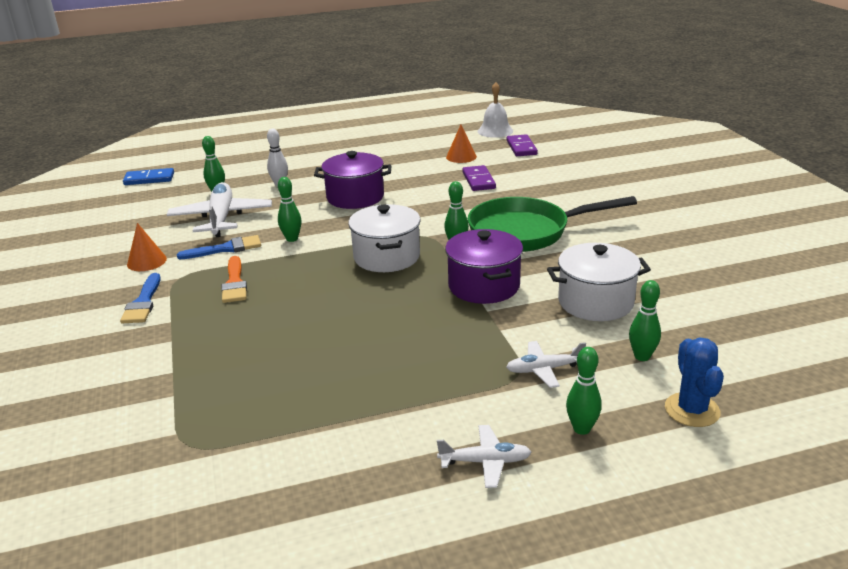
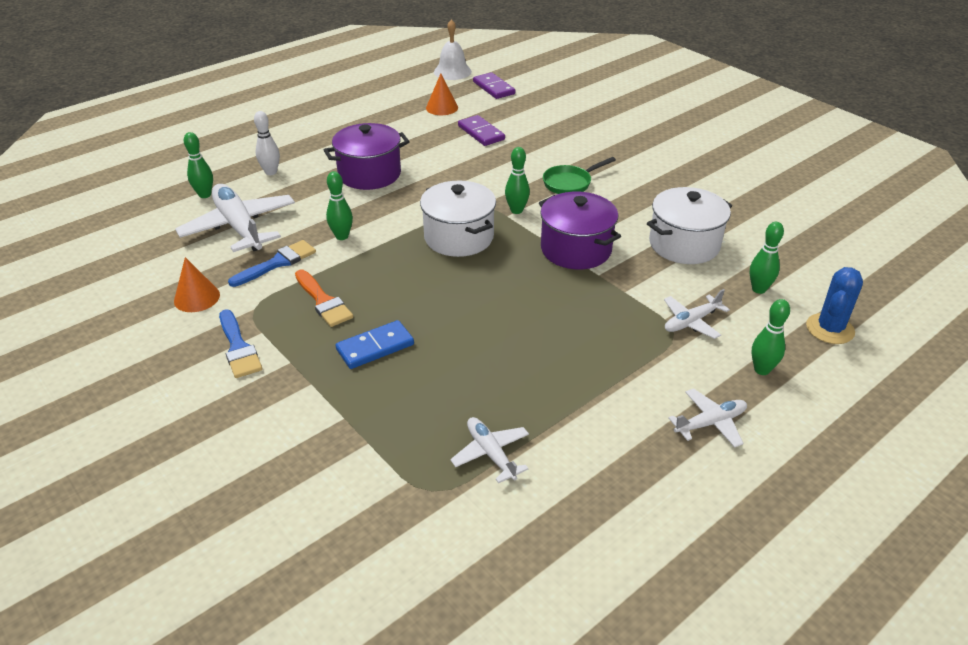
camera: 25 degrees left, 10 degrees up
blue domino [123,168,174,185] -> blue domino moved to [336,320,414,369]
green pan [468,196,637,252] -> green pan [543,157,616,194], size x0.49
blue cactus [665,338,724,427] -> blue cactus turned 60 degrees clockwise [806,267,863,344]
none -> white plane [450,417,529,483]

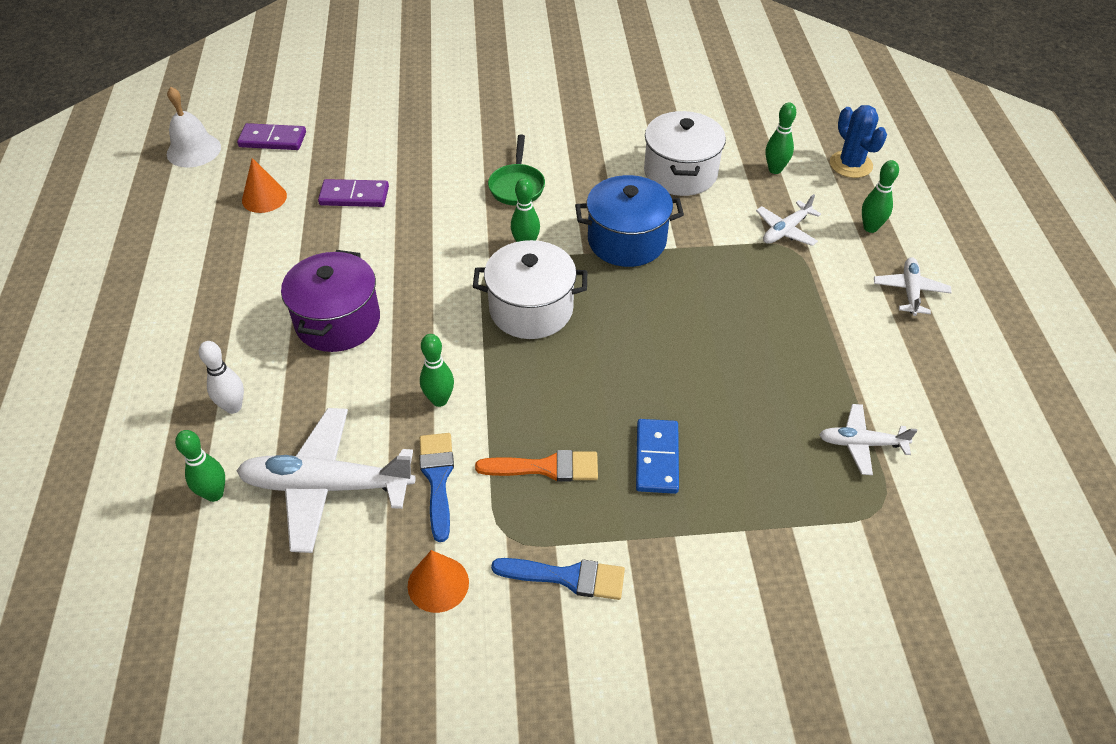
camera: 55 degrees left, 10 degrees up
purple pot [539,192,621,269] -> blue pot [575,175,684,267]
white plane [664,289,730,339] -> white plane turned 45 degrees clockwise [756,194,821,246]

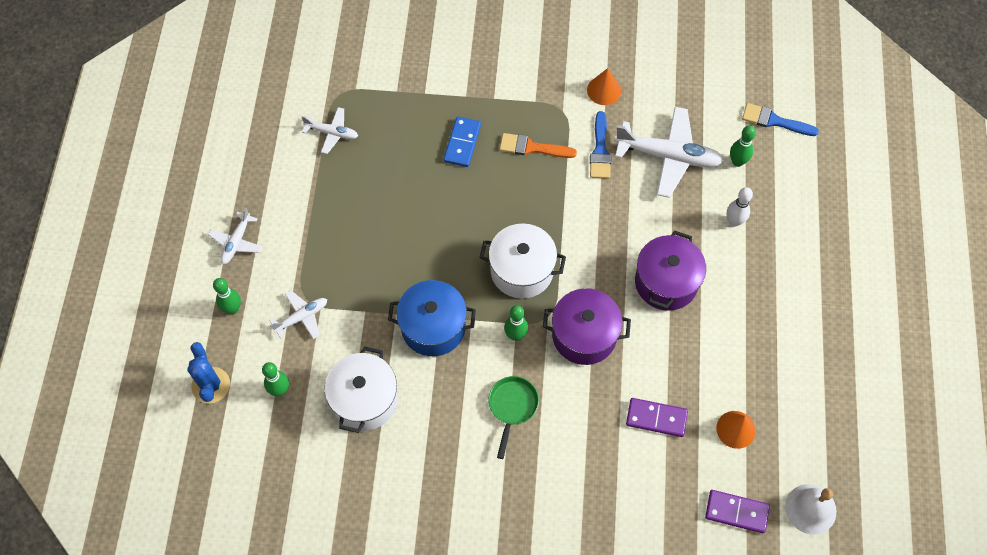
camera: 170 degrees left, 15 degrees up
green bowling pin [420,334,454,407] -> none
blue brush [491,558,625,600] -> blue brush moved to [742,103,819,136]
none -> purple pot [543,288,631,365]

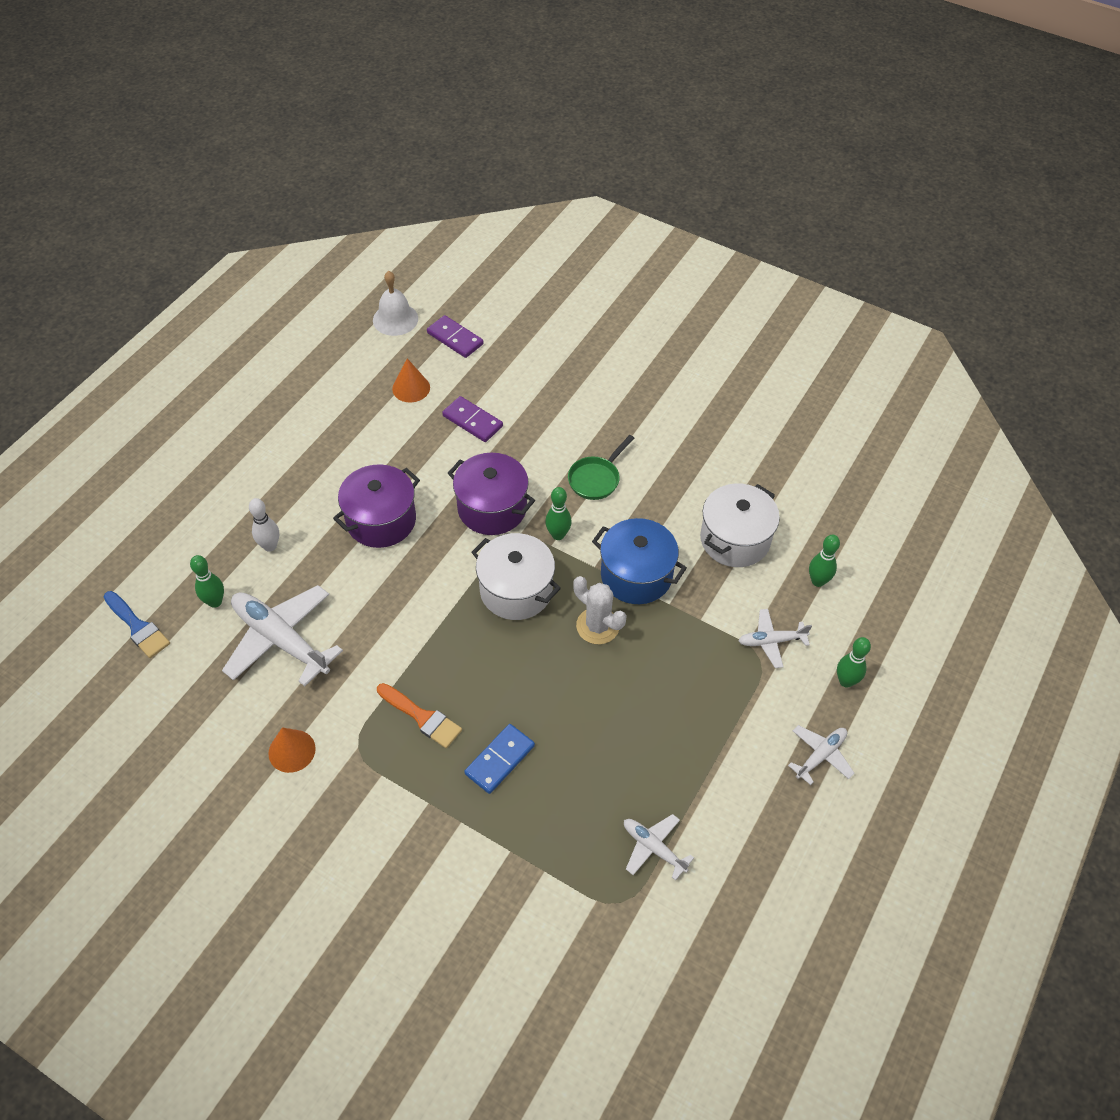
camera: 155 degrees left, 10 degrees down
blue cactus [187,342,230,403] -> none
blue brush [590,111,611,179] -> none
none -> white cactus [573,576,626,644]

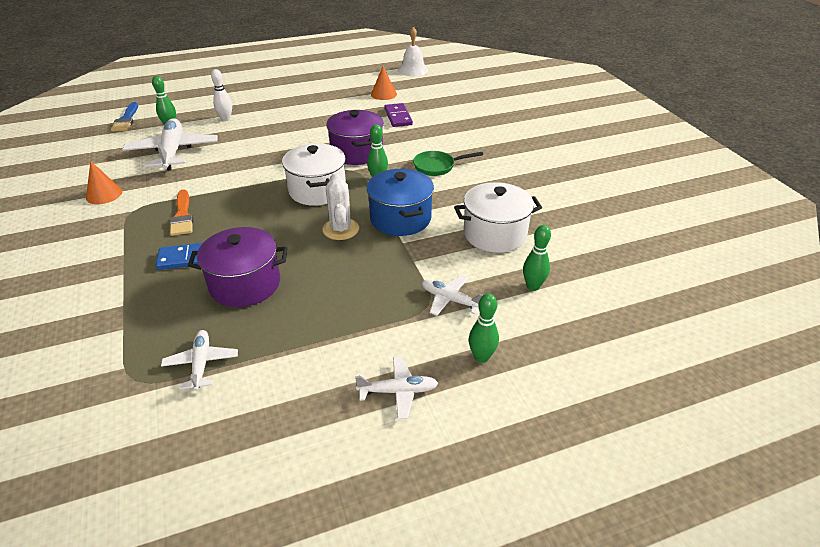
camera: 40 degrees right, 15 degrees down
purple pot [333,464,420,548] -> purple pot moved to [188,227,287,307]
purple domino [427,315,483,358] -> none

